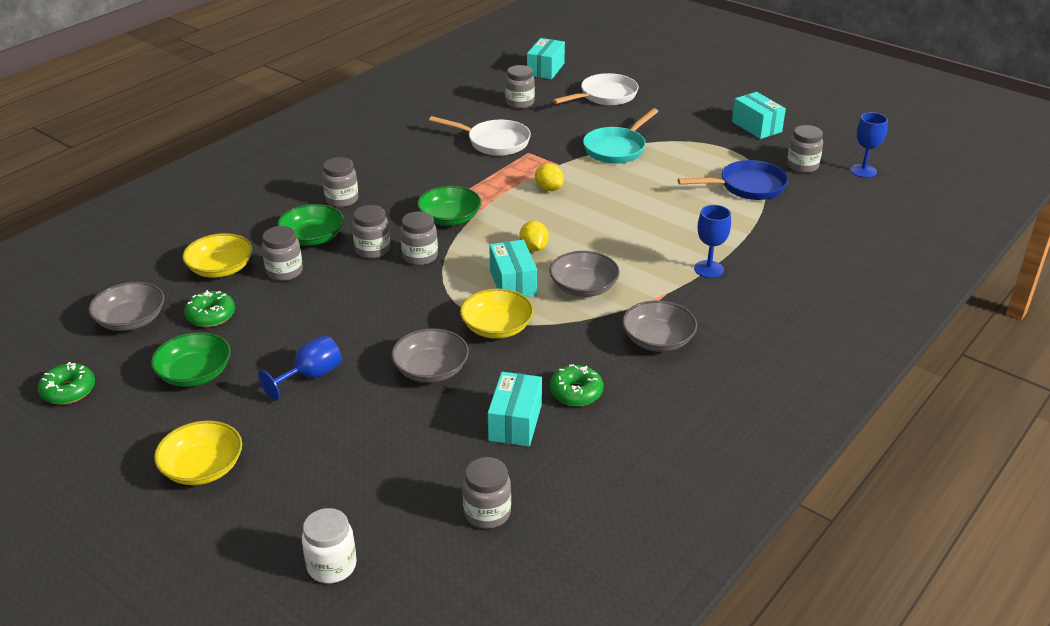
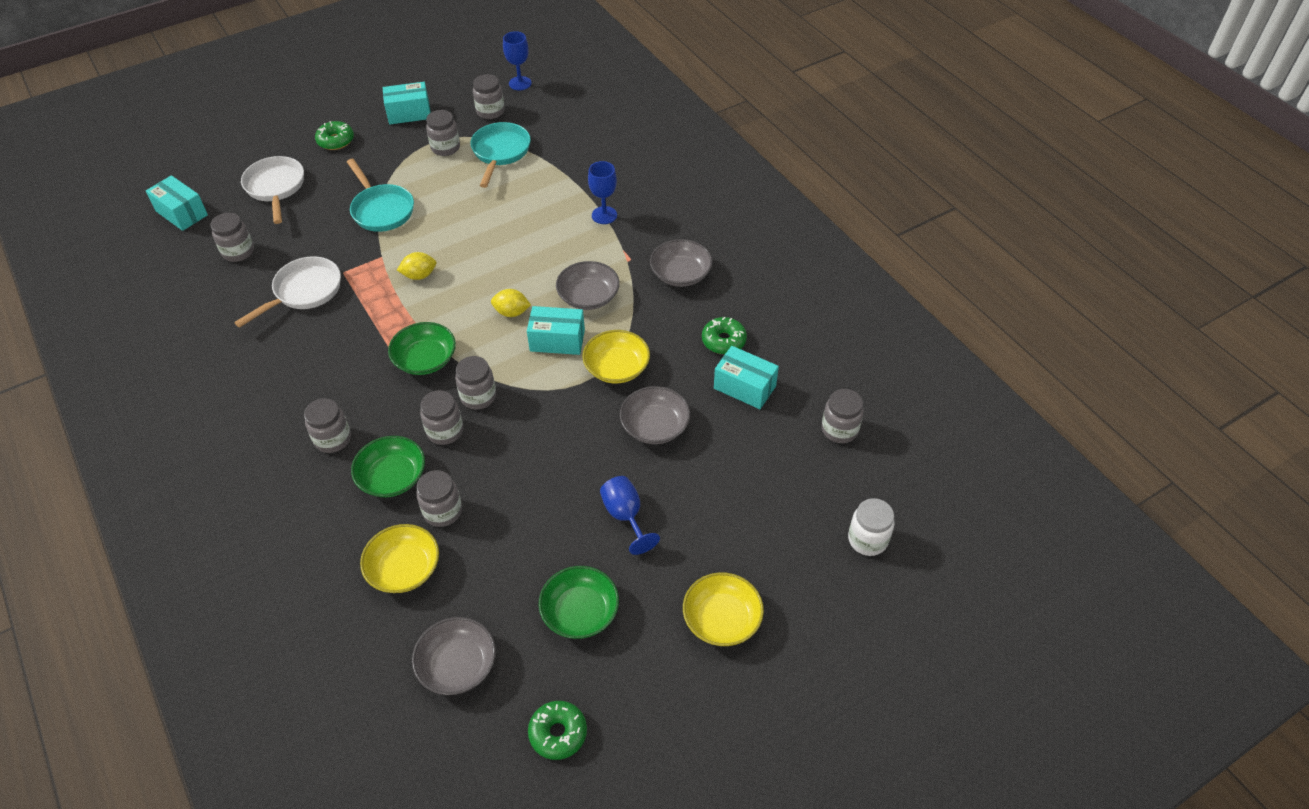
camera: 70 degrees left, 15 degrees up
green donut [184,290,235,327] -> green donut moved to [315,121,354,150]
blue pan [677,160,788,200] -> turquoise pan [470,122,531,188]
none -> grey jar [426,110,460,156]

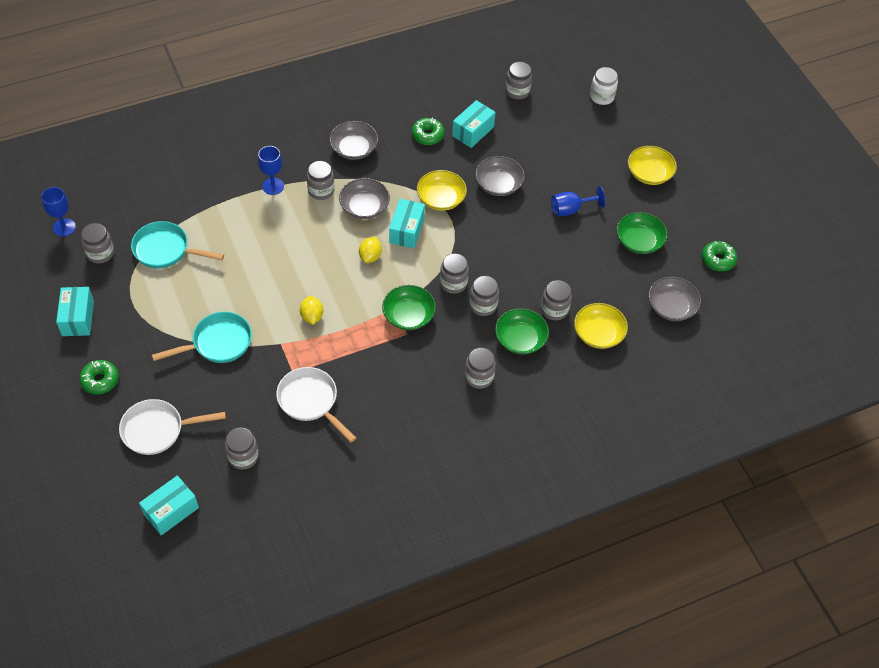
camera: 85 degrees left, 5 degrees up
grey jar [426,110,460,156] -> grey jar moved to [307,161,334,200]

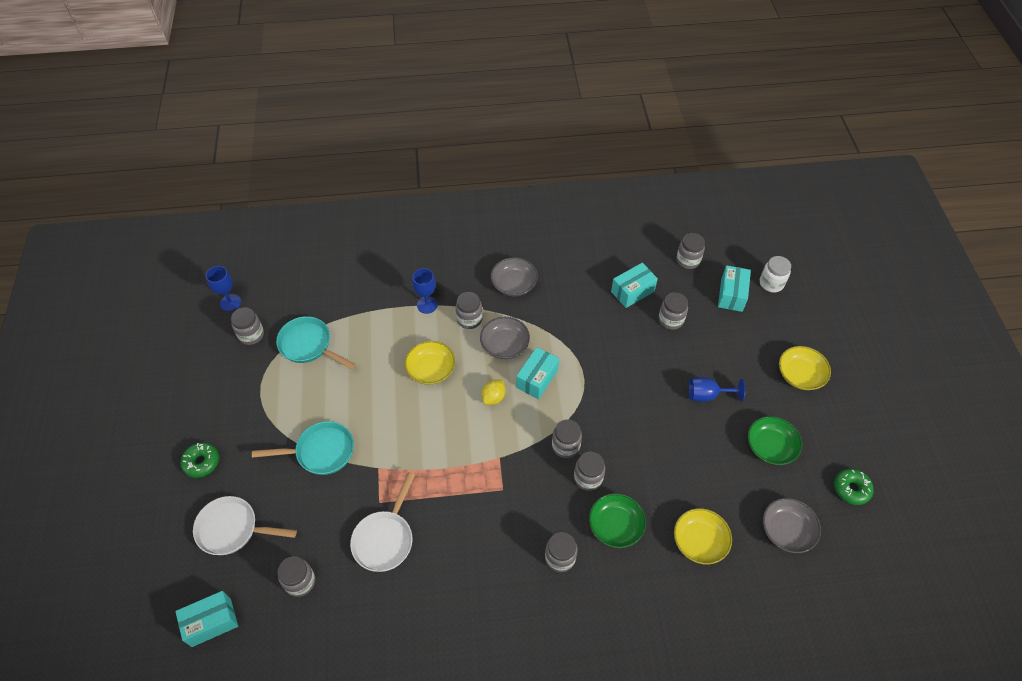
camera: 20 degrees right, 0 degrees up
turquoise box [56,287,94,336] -> turquoise box moved to [718,265,751,312]
white pan [276,367,356,442] -> white pan turned 135 degrees counterclockwise [350,472,415,572]
yellow lemon [300,296,323,325] -> none
green bowl [382,285,436,330] -> none
green donut [412,118,445,145] -> none
yellow bowl [417,170,467,211] -> yellow bowl moved to [404,341,455,385]
grey bowl [475,156,525,196] -> none
grey jar [541,280,572,320] -> grey jar moved to [659,292,688,330]

